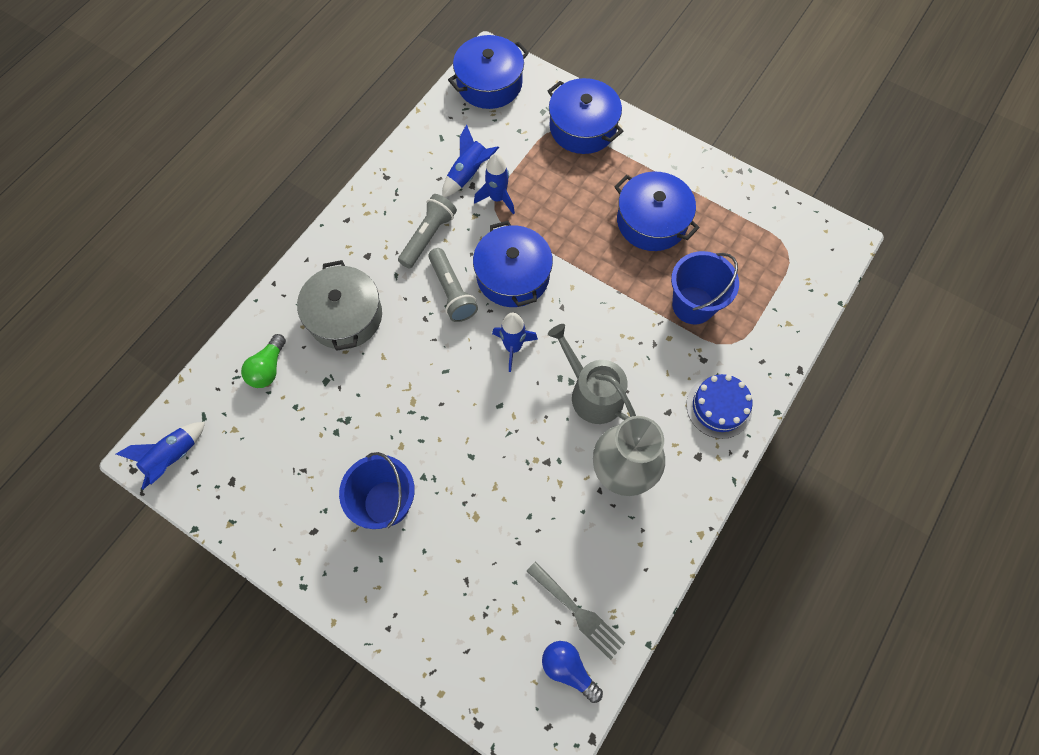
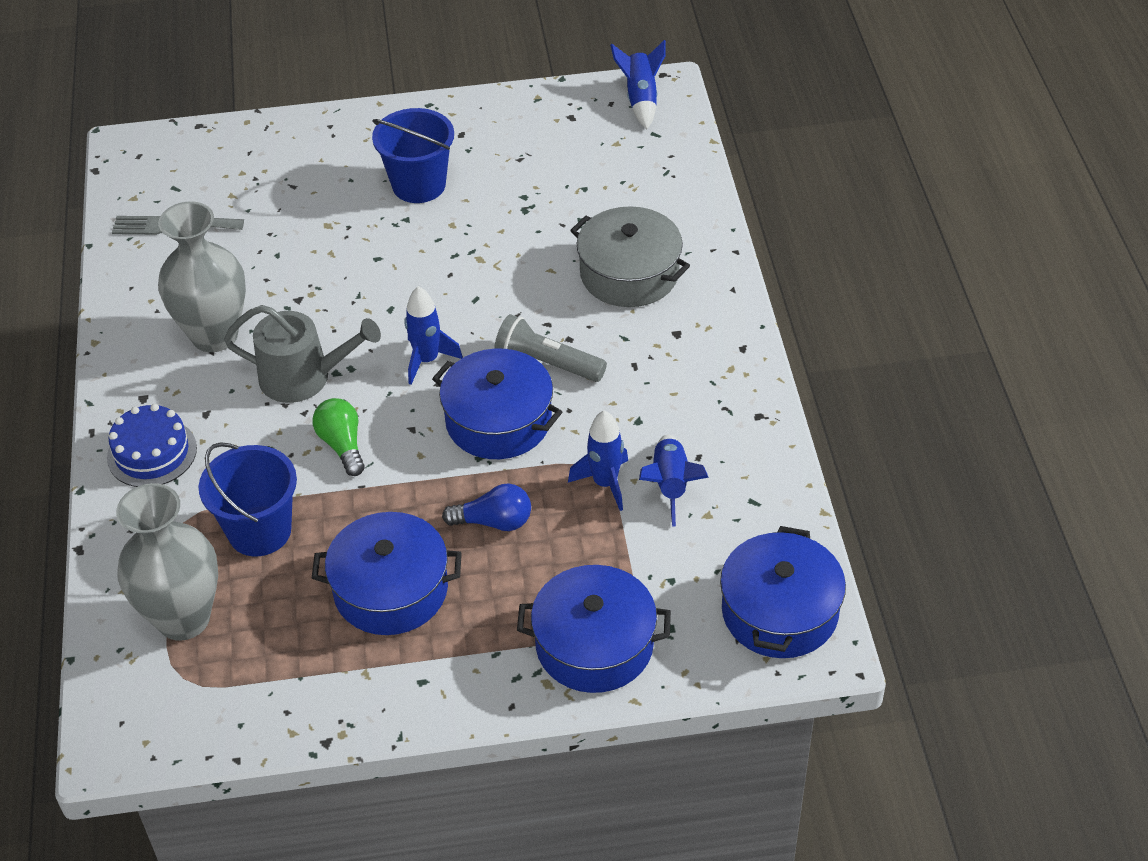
camera: 140 degrees right, 20 degrees down
green light bulb [241,334,286,388] -> green light bulb moved to [313,398,365,476]
grey flashlight [398,194,457,269] -> none
blue light bulb [542,641,603,703] -> blue light bulb moved to [442,483,531,531]
none -> grey vase [116,483,218,641]

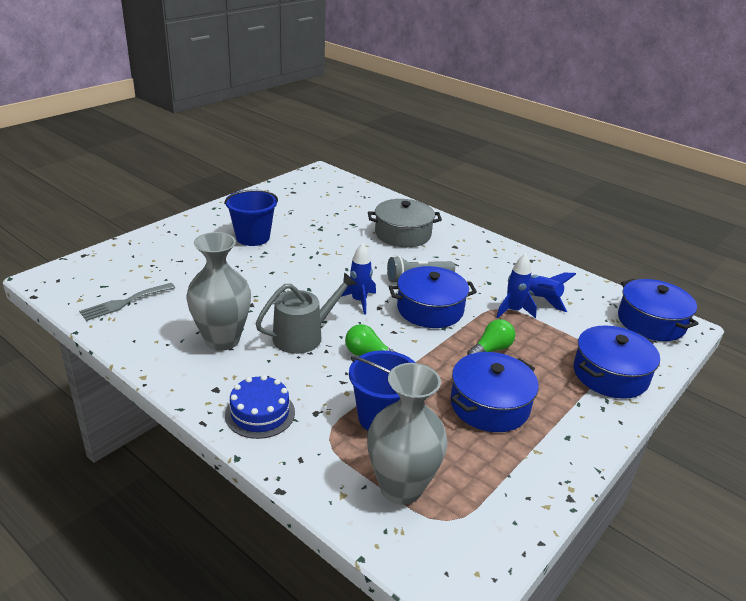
camera: 45 degrees left, 15 degrees down
blue light bulb [442,483,531,531] -> green light bulb [467,319,515,355]
blue rocket [610,40,666,129] -> none

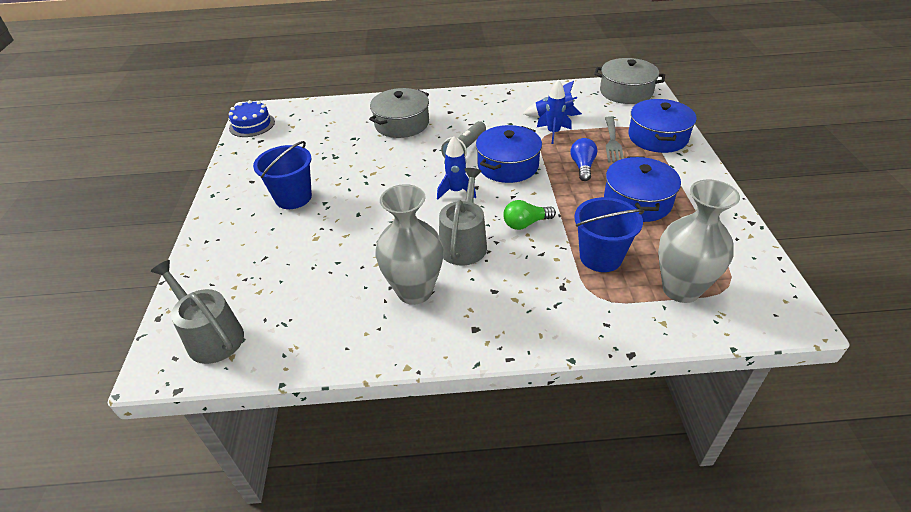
camera: 40 degrees left, 10 degrees up
grey fork [79,283,175,321] -> grey fork moved to [605,116,624,163]
blue cake [225,375,295,439] -> blue cake moved to [229,100,275,137]
green light bulb [467,319,515,355] -> blue light bulb [571,138,597,181]
blue pot [618,279,699,341] -> grey pot [594,58,665,104]
none -> grey watering can [151,260,244,364]

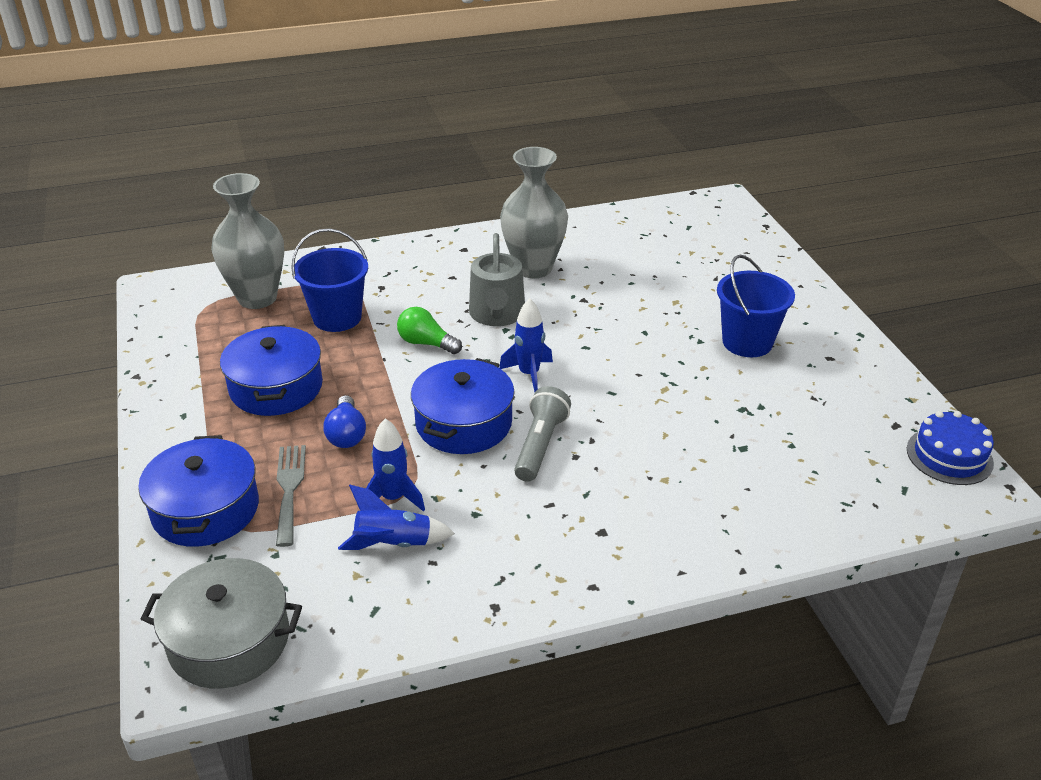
camera: 165 degrees right, 5 degrees down
grey watering can [151,260,244,364] -> none
grey pot [369,88,429,138] -> none
green light bulb [503,200,556,230] -> green light bulb turned 120 degrees counterclockwise [397,307,462,354]

